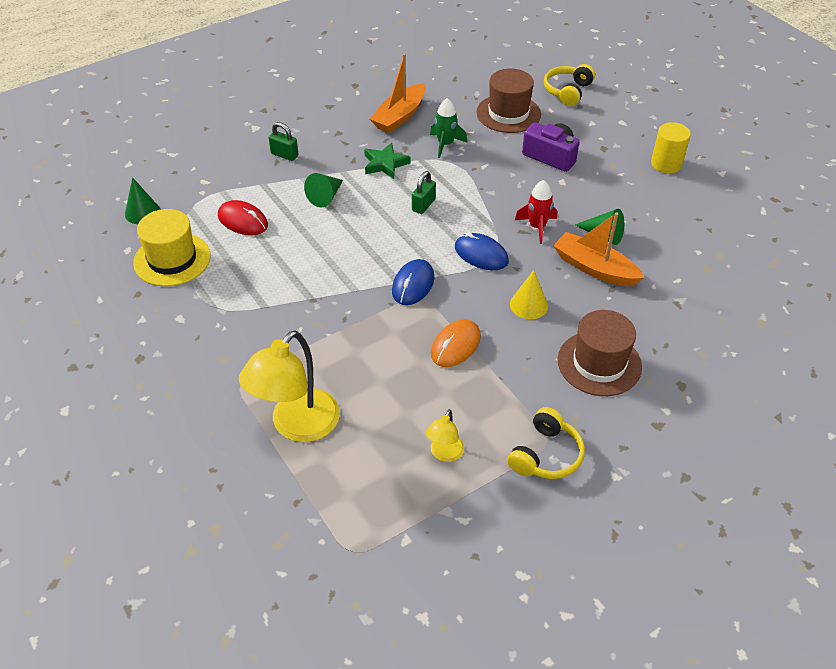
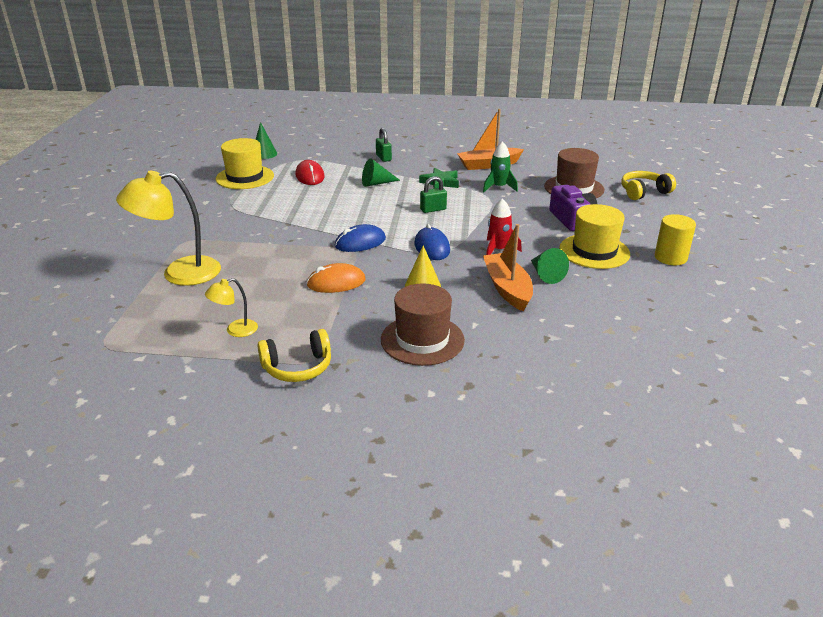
camera: 40 degrees right, 15 degrees down
none -> yellow hat [559,204,630,269]

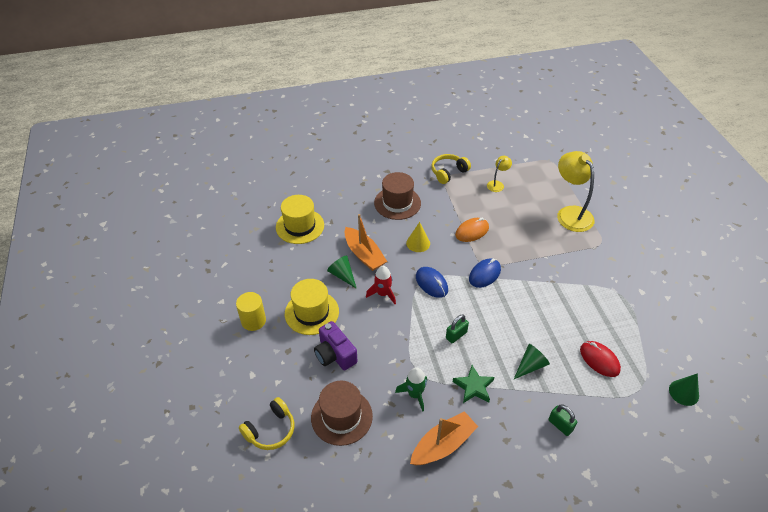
camera: 160 degrees right, 15 degrees up
yellow lamp [116,171,221,286] -> yellow lamp turned 75 degrees counterclockwise [557,151,594,232]
yellow hat [216,138,274,189] -> yellow hat moved to [276,195,324,244]

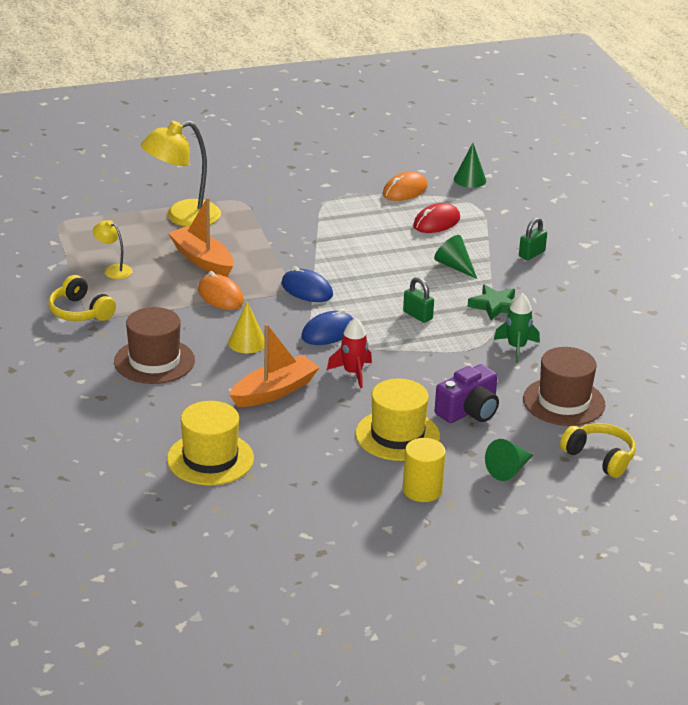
camera: 95 degrees left, 15 degrees down
green cone [327,256,357,289] -> green cone moved to [485,439,533,481]
orange boat [410,411,478,465] -> orange boat moved to [168,197,234,277]
none -> orange mouse [383,172,428,201]

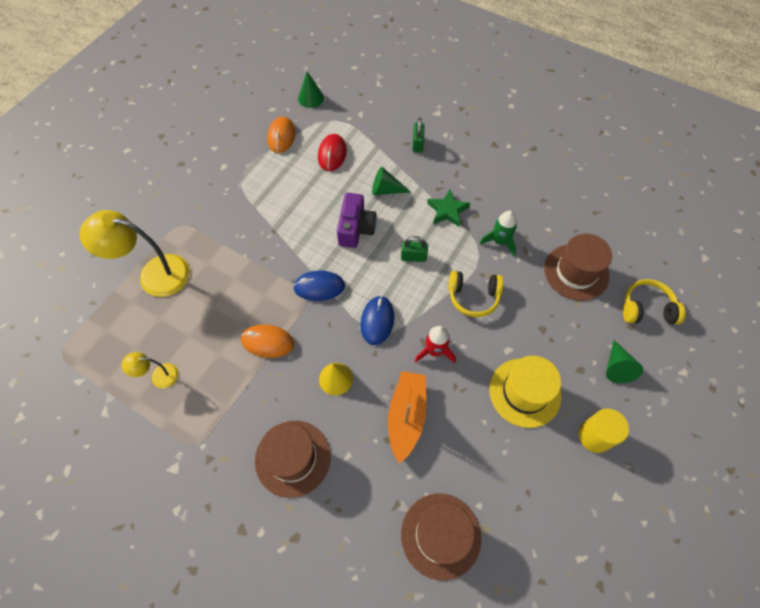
camera: 40 degrees left, 30 degrees up
yellow headphones [48,275,116,321] -> yellow headphones moved to [449,271,504,317]
yellow lamp [141,121,221,227] -> yellow lamp turned 75 degrees clockwise [80,210,190,297]
yellow hat [167,401,254,485] -> brown hat [401,493,481,581]
orange boat [168,197,234,277] -> none
purple camera [435,364,499,423] -> purple camera moved to [337,193,377,248]

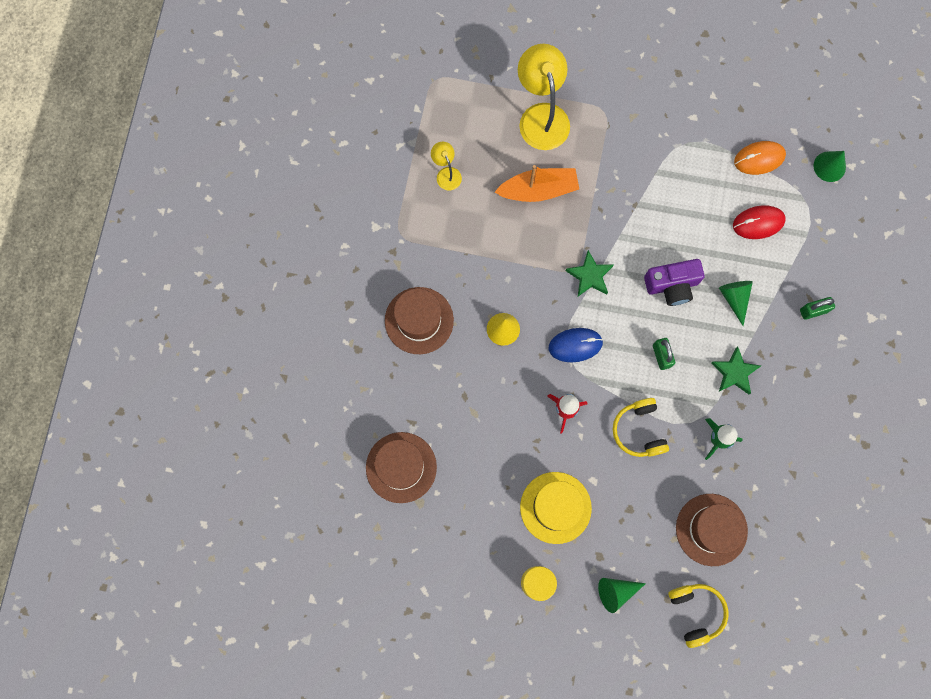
camera: 70 degrees right, 15 degrees up
orange mouse [241,324,294,358] -> none
blue mouse [293,270,345,301] -> green star [565,250,614,296]
orange boat [388,371,426,463] -> orange boat moved to [495,165,579,202]

